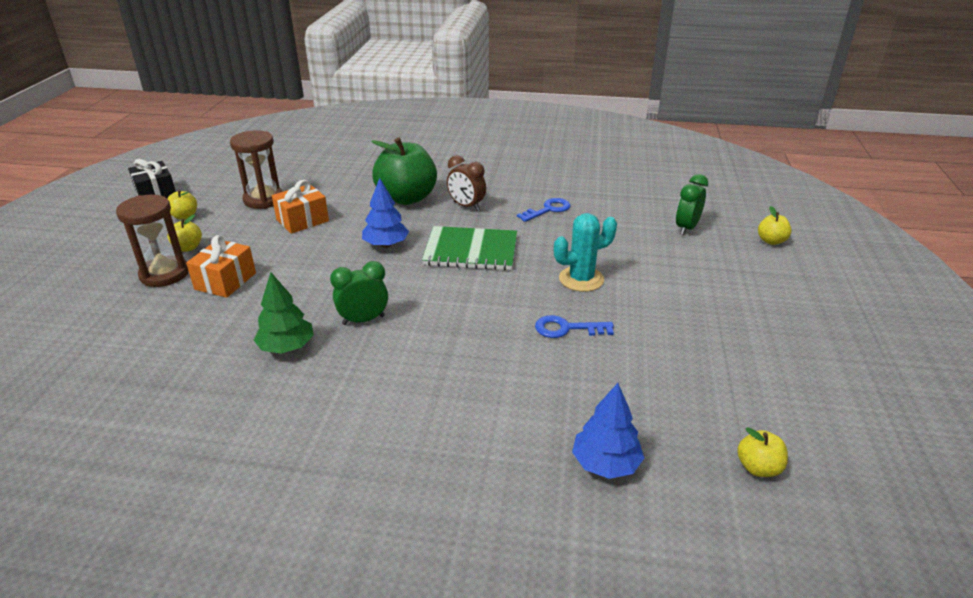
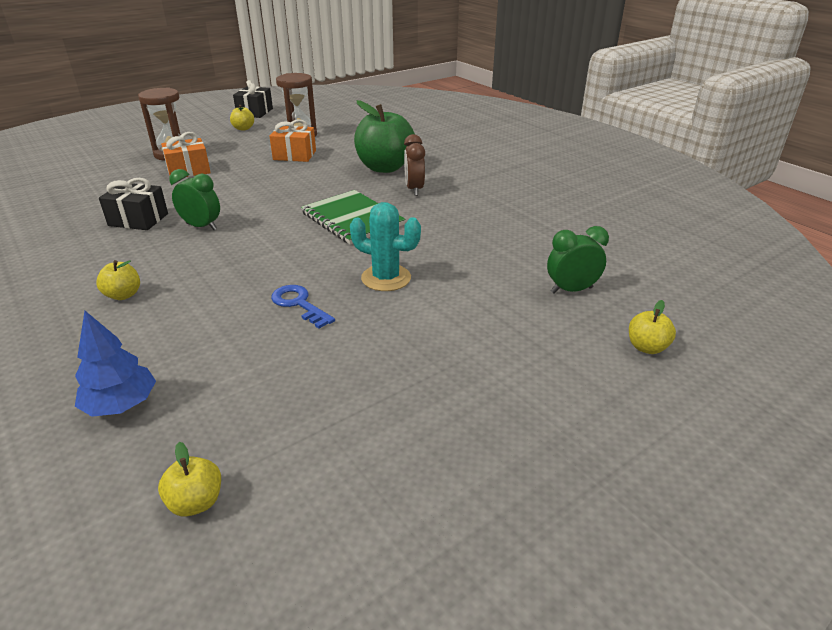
camera: 45 degrees right, 0 degrees up
yellow apple [167,214,202,252] -> yellow apple moved to [96,260,140,300]
green tree [254,272,314,354] -> black gift [99,178,168,230]
blue tree [362,178,409,248] -> none
blue key [517,198,570,222] -> none

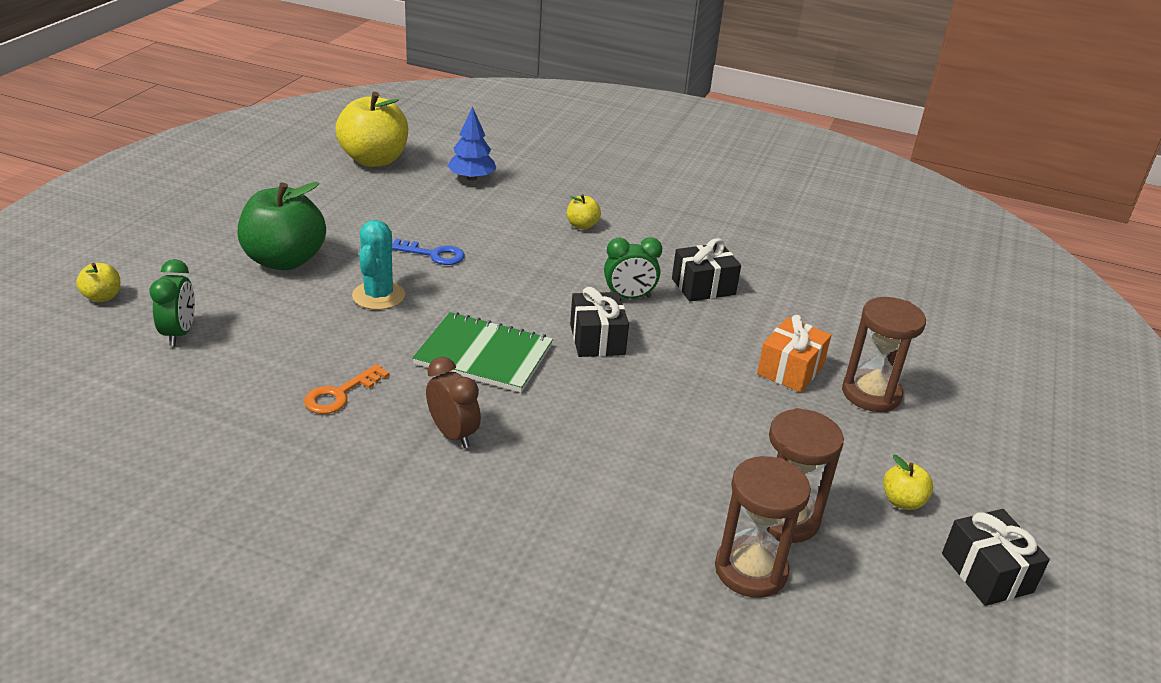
camera: 145 degrees right, 0 degrees up
yellow apple [158,442,221,516] -> yellow apple [335,92,408,167], size x2.24
orange gift [269,119,316,162] -> none
turquoise cactus [350,202,421,291] -> turquoise cactus turned 75 degrees counterclockwise [352,220,405,310]
green apple [354,100,415,173] -> green apple moved to [238,182,326,270]
green clock [547,226,609,294] -> green clock turned 45 degrees counterclockwise [150,259,195,346]
none -> orange key [304,364,390,414]
none -> black gift [570,287,629,357]
none -> brown hourglass [715,456,811,598]

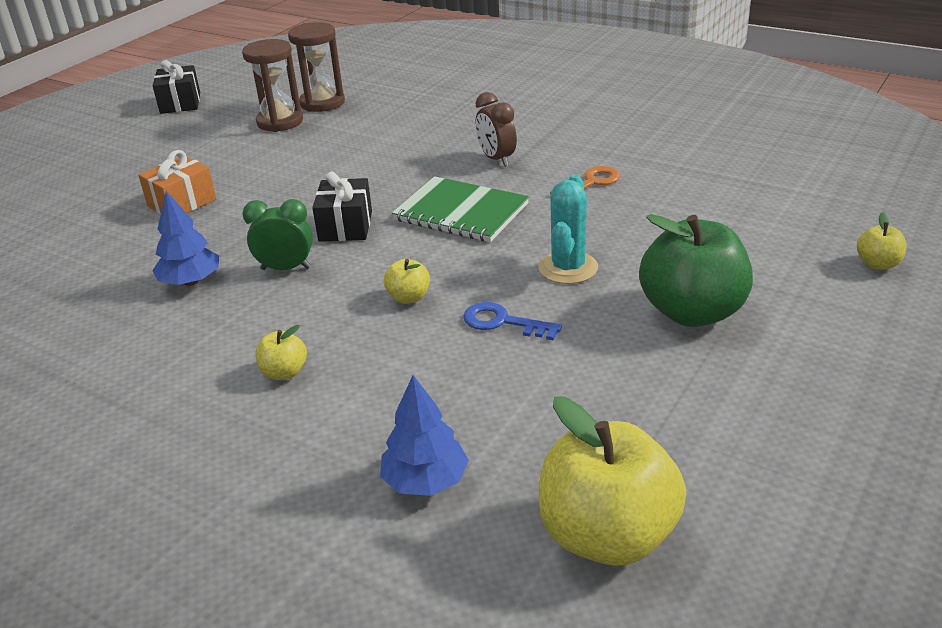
camera: 165 degrees left, 0 degrees up
green clock [150,259,195,346] -> none
black gift [672,238,741,302] -> blue tree [152,191,219,286]
brown hourglass [842,297,926,412] -> none
yellow apple [883,455,933,510] -> yellow apple moved to [384,259,430,304]

